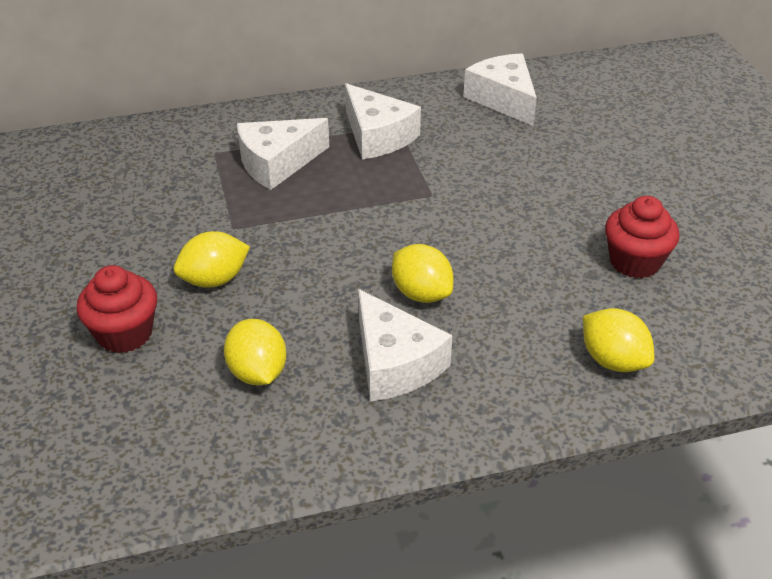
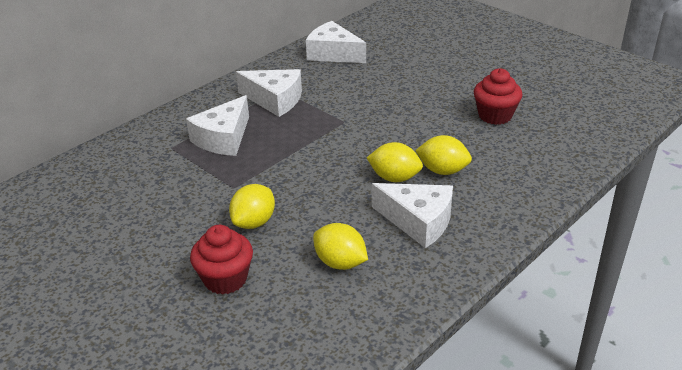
camera: 30 degrees left, 5 degrees down
yellow lemon [583,308,654,372] -> yellow lemon moved to [415,135,472,175]

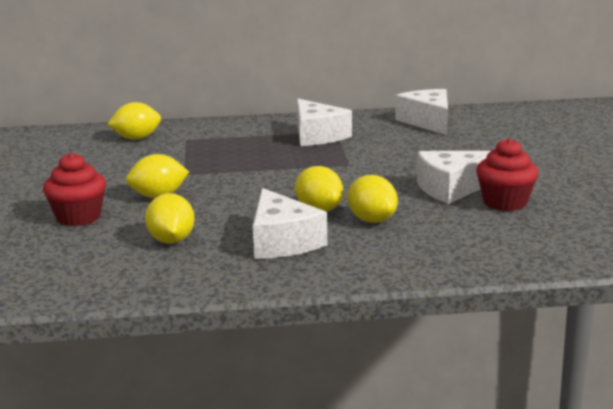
camera: 40 degrees right, 15 degrees down
white cheese [186,95,249,156] -> white cheese moved to [417,151,491,204]
none -> yellow lemon [107,102,161,140]

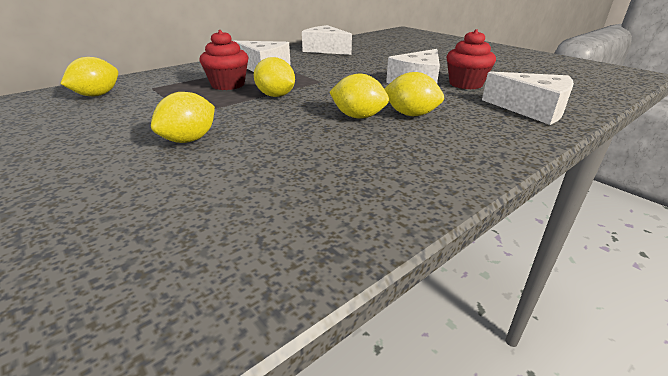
camera: 35 degrees left, 10 degrees up
red cupcake [43,153,106,226] -> red cupcake moved to [199,30,248,90]
yellow lemon [145,193,195,243] -> yellow lemon moved to [254,57,295,97]
white cheese [253,188,327,259] -> white cheese moved to [482,71,574,125]

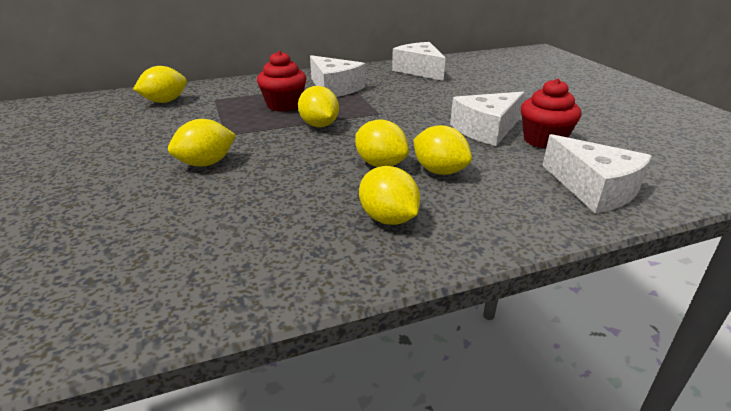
camera: 20 degrees right, 0 degrees up
none -> yellow lemon [359,166,420,225]

